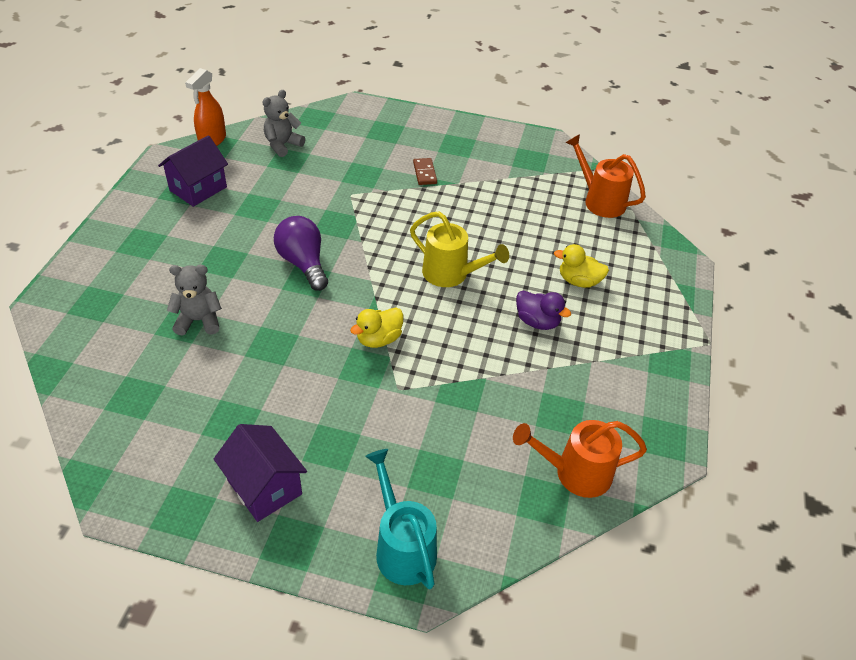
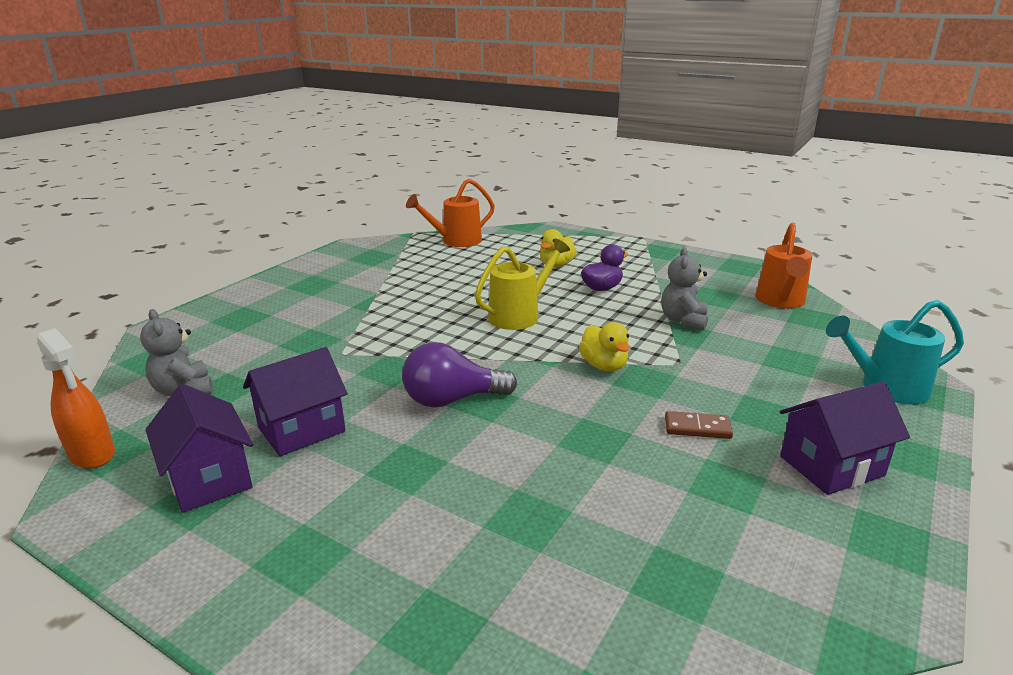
camera: 70 degrees left, 20 degrees down
grey teddy bear [167,265,222,336] -> grey teddy bear moved to [661,247,708,330]
brown domino [413,158,437,185] -> brown domino moved to [665,411,733,439]
none -> purple house [243,347,347,456]

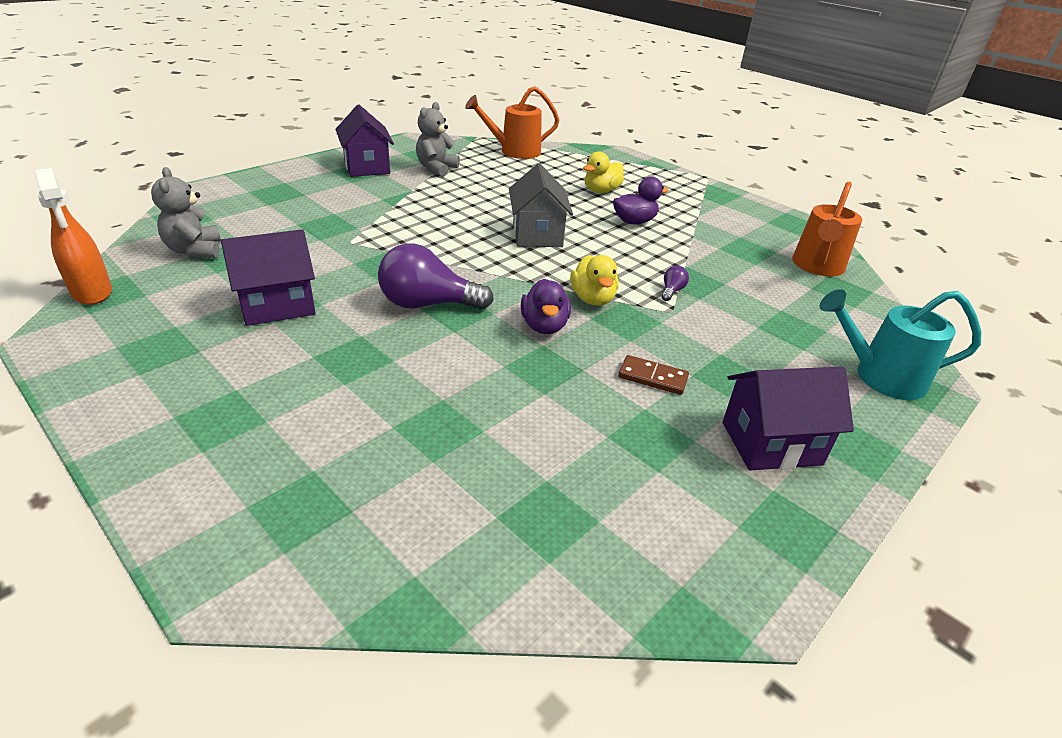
camera: 10 degrees right, 10 degrees up
purple house [145,384,253,513] -> purple house moved to [335,105,394,177]
yellow watering can [475,239,570,330] -> grey house [509,163,573,247]
grey teddy bear [661,247,708,330] -> grey teddy bear moved to [416,102,460,177]
none -> purple duck [521,279,571,334]
none -> purple light bulb [661,266,689,301]

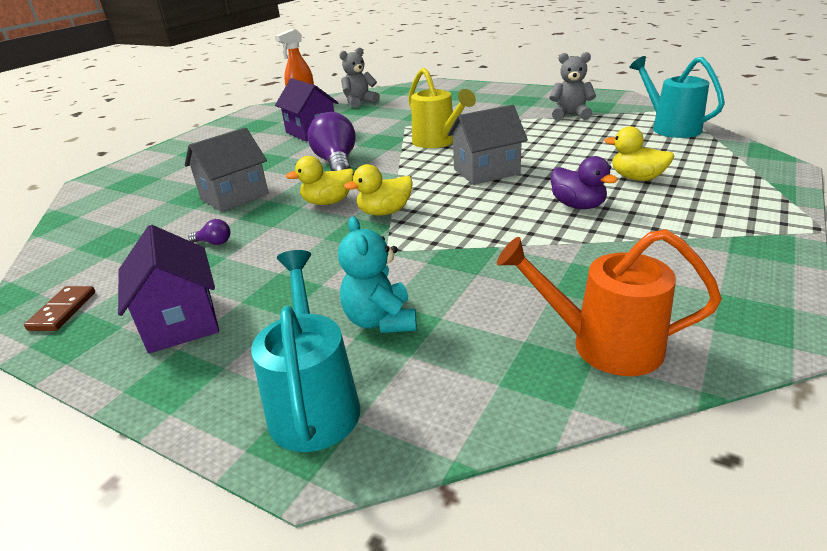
camera: 80 degrees right, 5 degrees down
purple house [335,105,394,177] -> none
orange watering can [465,86,559,159] -> turquoise watering can [629,56,725,138]
purple duck [521,279,571,334] -> yellow duck [286,156,354,205]
brown domino [618,355,689,395] -> brown domino moved to [24,286,95,331]
purple light bulb [661,266,689,301] -> purple light bulb moved to [188,219,230,245]
none -> grey house [185,127,269,212]
none -> turquoise teddy bear [338,216,417,333]
none -> yellow watering can [408,68,476,148]

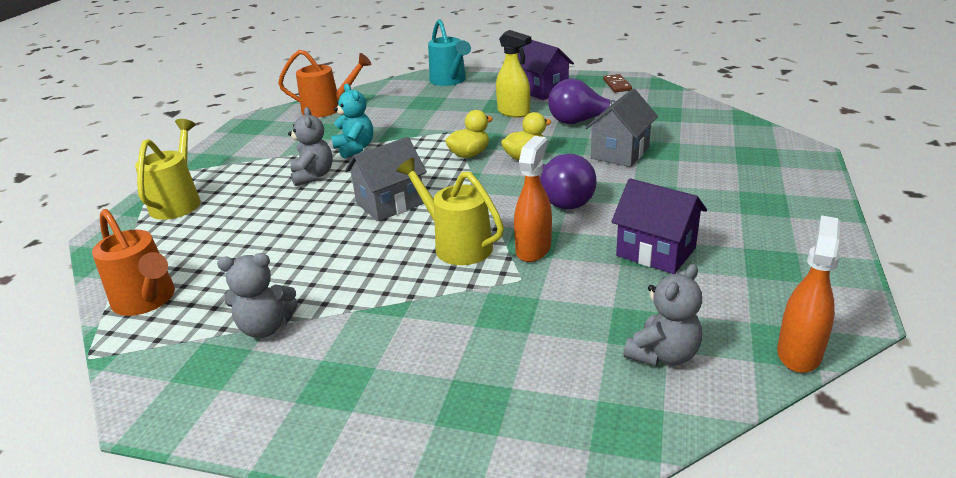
camera: 165 degrees right, 0 degrees up
purple light bulb [188,219,230,245] -> purple light bulb [548,79,616,124], size x2.36
turquoise teddy bear [338,216,417,333] -> turquoise teddy bear moved to [331,84,373,159]
purple duck [551,156,618,209] -> grey teddy bear [288,107,333,186]
yellow duck [604,126,675,181] -> none
turquoise watering can [629,56,725,138] -> orange watering can [92,209,175,316]
none -> yellow watering can [135,119,201,220]
none -> yellow spray bottle [496,30,531,118]
none -> orange spray bottle [514,136,552,262]

